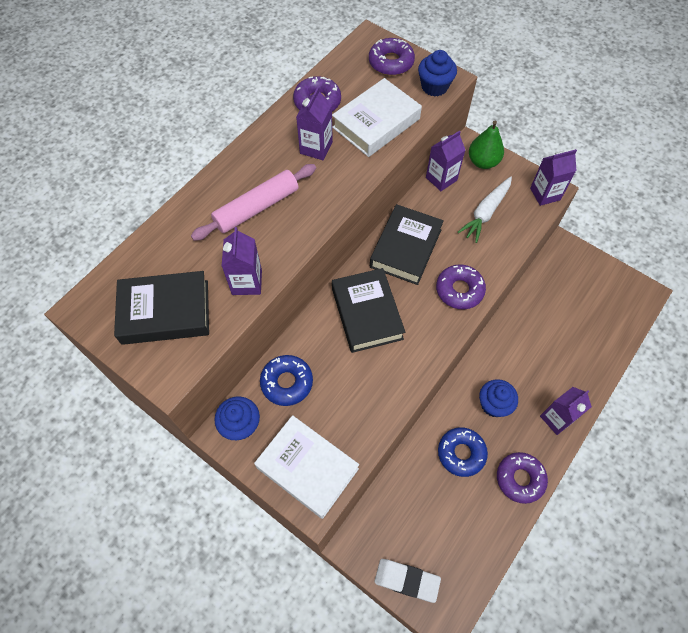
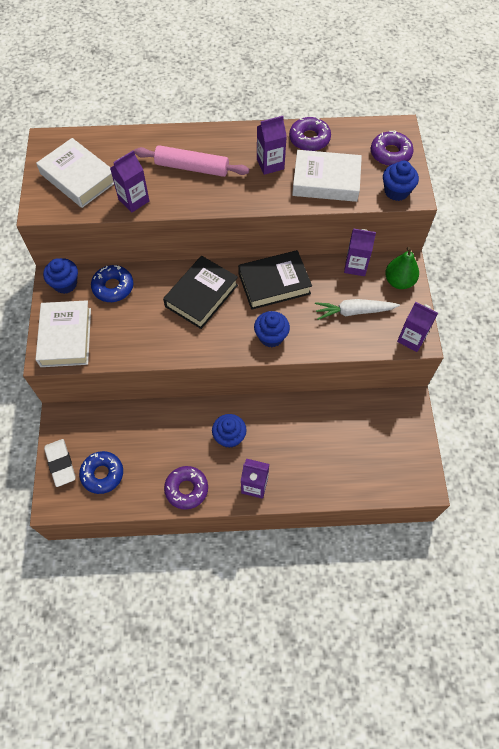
camera: 50 degrees right, 0 degrees up
black book [114,271,209,345] -> white book [36,138,114,208]
purple donut [436,264,486,309] -> blue cupcake [254,311,290,347]
blue donut [438,427,488,477] -> blue donut moved to [79,451,123,494]

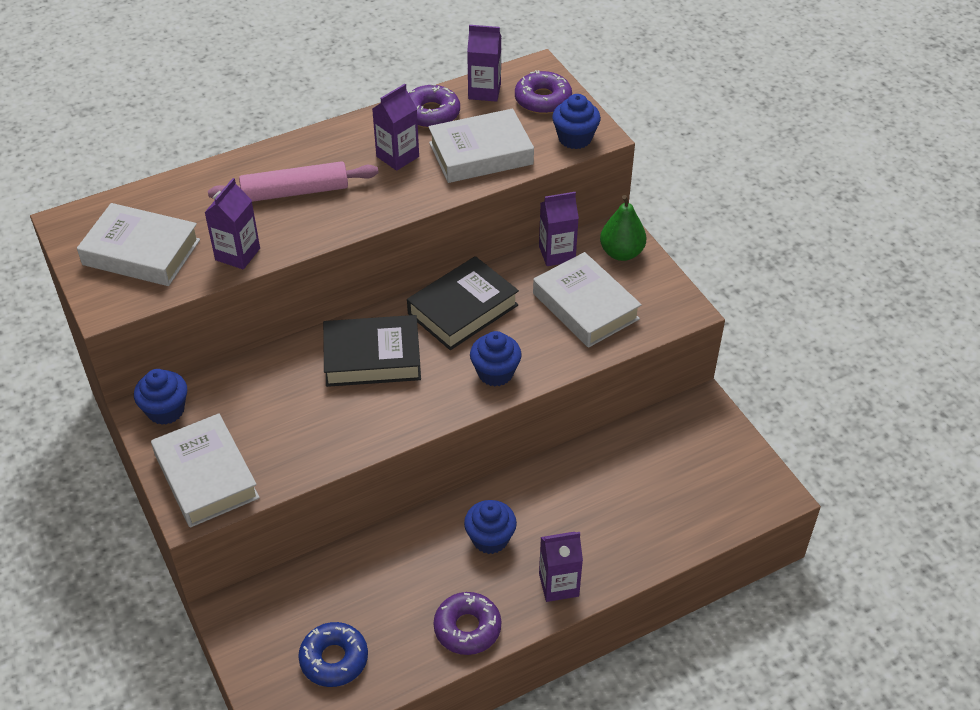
camera: 25 degrees left, 15 degrees down
white eraser [44,439,75,487] -> none
blue donut [91,265,134,302] -> none
black book [163,256,238,329] -> black book turned 75 degrees clockwise [323,315,421,387]
white carrot [315,299,400,320] -> white book [533,252,642,348]
purple carton [397,302,438,352] -> purple carton moved to [467,25,501,102]

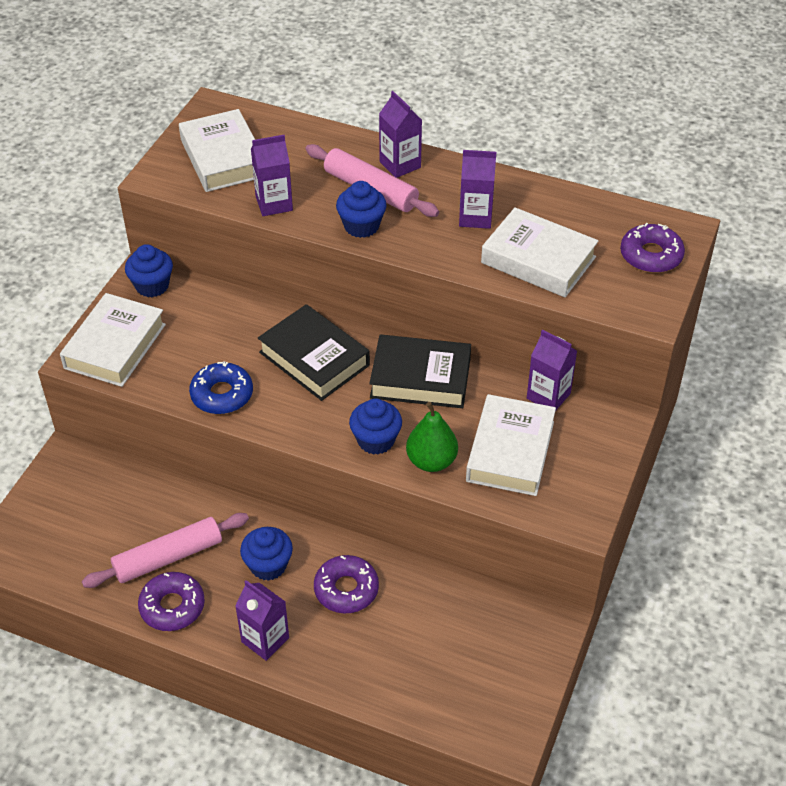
camera: 50 degrees right, 0 degrees up
blue donut [298,622,368,687] -> blue donut moved to [189,361,253,414]
purple donut [409,84,460,128] -> purple donut moved to [314,555,379,613]
purple carton [467,25,501,102] -> purple carton moved to [379,91,422,178]
blue cupcake [552,94,601,149] -> blue cupcake moved to [336,181,387,238]
green pear [600,195,646,261] -> green pear moved to [406,402,458,472]
none -> pink rolling pin [82,513,249,588]

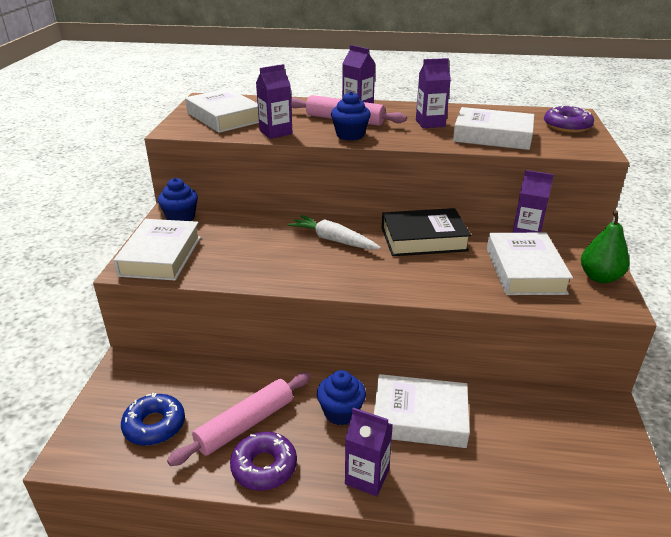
camera: 15 degrees left, 15 degrees down
blue donut [189,361,253,414] -> blue donut moved to [121,393,185,446]
black book [258,304,370,401] -> white carrot [288,215,381,250]
purple donut [314,555,379,613] -> white book [374,374,470,448]
blue cupcake [349,398,402,455] -> none
green pear [406,402,458,472] -> green pear moved to [581,211,630,283]

